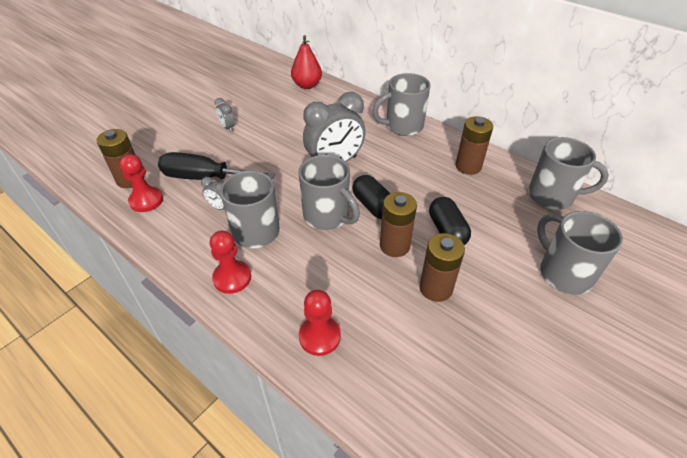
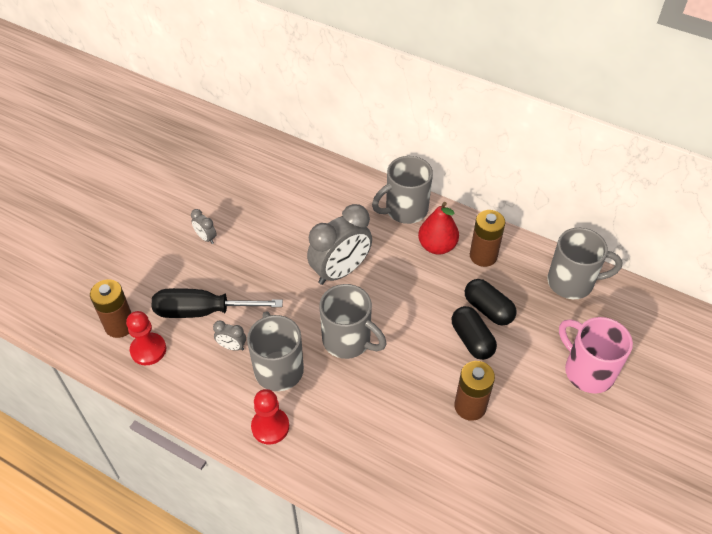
camera: 10 degrees left, 5 degrees up
red pear [291,35,322,89] -> red pear moved to [418,202,459,255]
red pawn [299,290,341,356] -> none
black capsule [352,175,390,219] -> black capsule moved to [465,279,517,325]
brown battery [380,192,417,257] -> none
grey mug [537,211,623,295] -> pink mug [559,317,633,394]

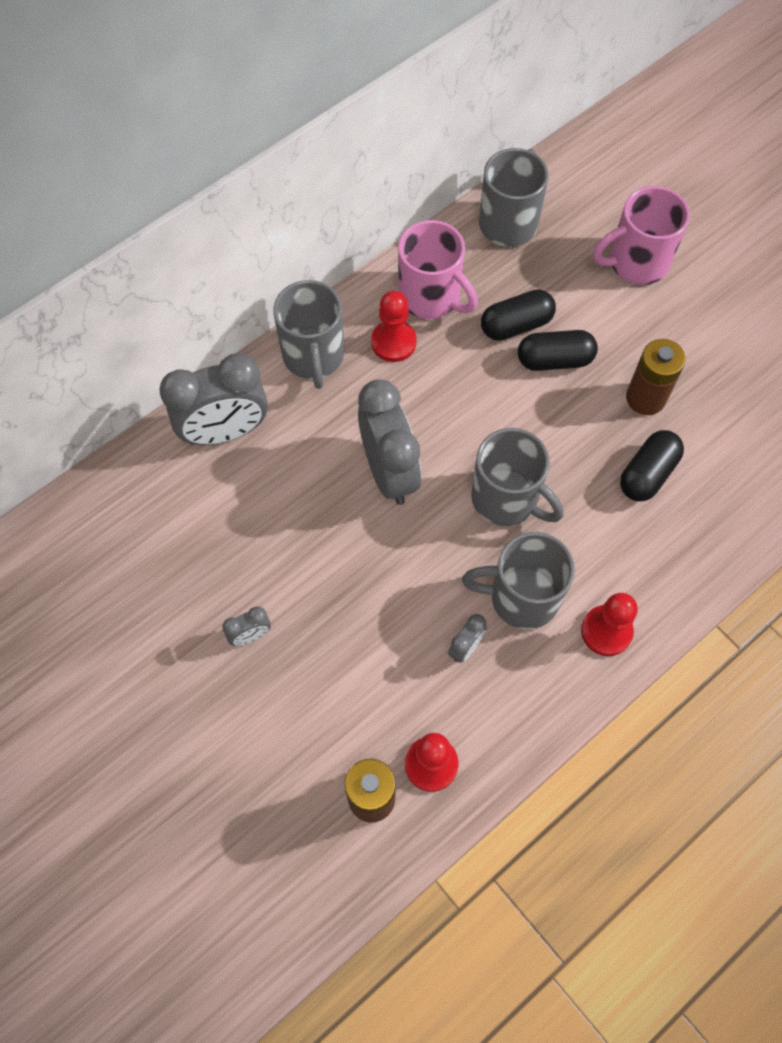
camera: 70 degrees left, 15 degrees up
black screwdriver [152,288,283,318] -> none
grey mug [319,284,386,359] -> grey mug turned 75 degrees clockwise [471,428,564,526]
red pear [418,202,459,255] -> red pawn [371,291,417,362]
brown battery [470,210,505,267] -> pink mug [398,220,478,319]
none -> grey clock [160,353,268,445]
none -> black capsule [620,430,684,501]

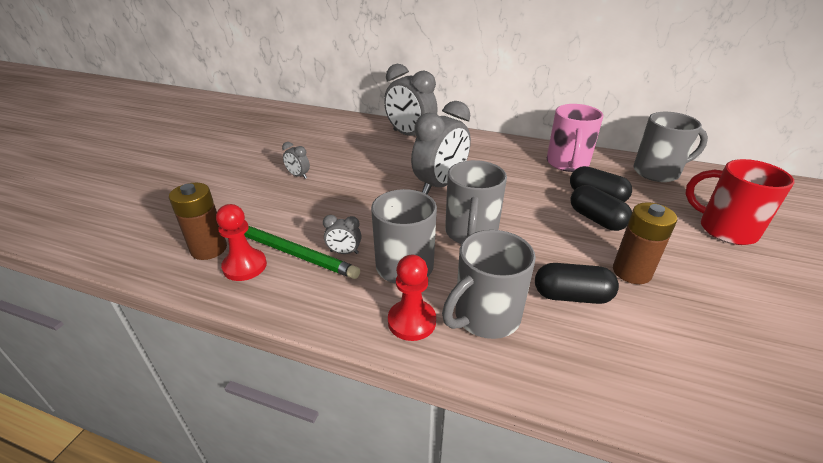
camera: 60 degrees right, 30 degrees down
grey mug [273,280,345,389] -> grey mug moved to [442,230,536,339]
red pawn [371,291,417,362] -> none
pink mug [593,186,690,285] -> red mug [685,159,794,245]
none -> green pencil [244,225,360,279]

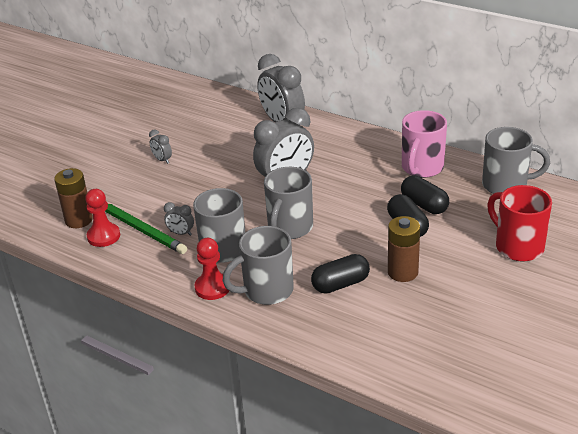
camera: 15 degrees right, 0 degrees up
black capsule [535,263,619,304] -> black capsule turned 45 degrees counterclockwise [311,254,370,294]

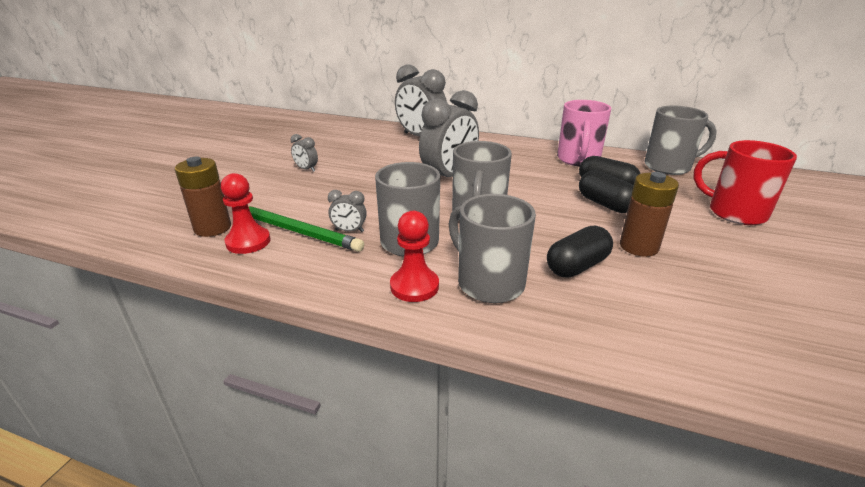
camera: 15 degrees left, 5 degrees down
grey mug [222,226,294,305] -> grey mug turned 90 degrees clockwise [449,194,536,303]

